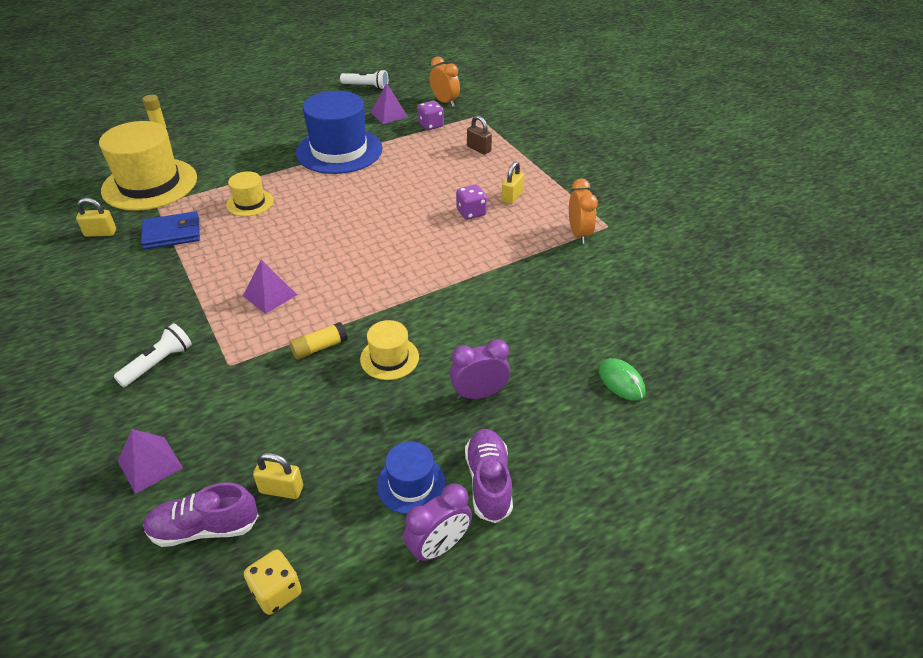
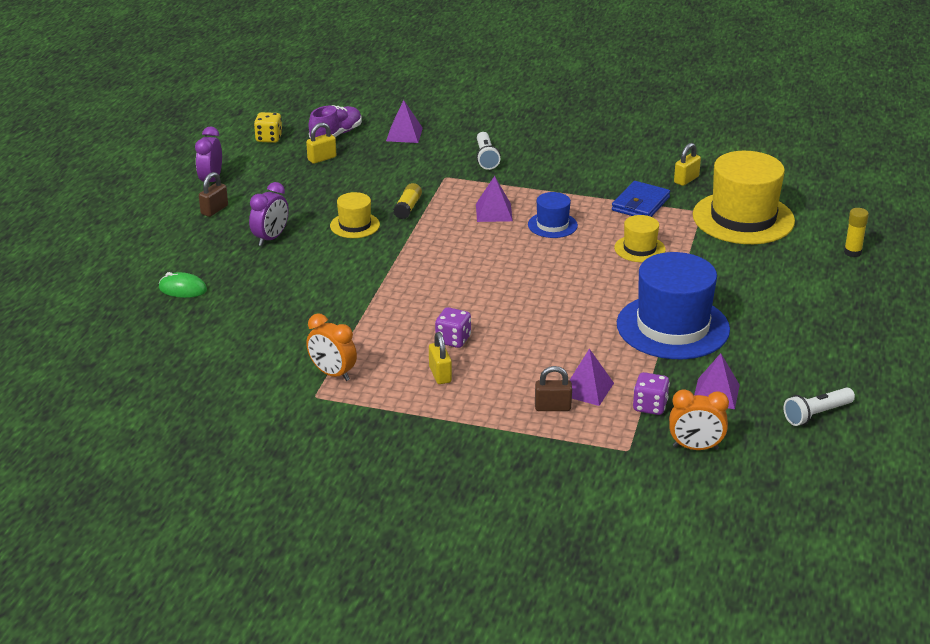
camera: 135 degrees right, 10 degrees down
blue hat [377,441,446,514] -> blue hat moved to [528,192,578,238]
purple shoe [465,429,513,523] -> brown padlock [199,172,228,217]
none -> purple pyramid [570,349,614,406]

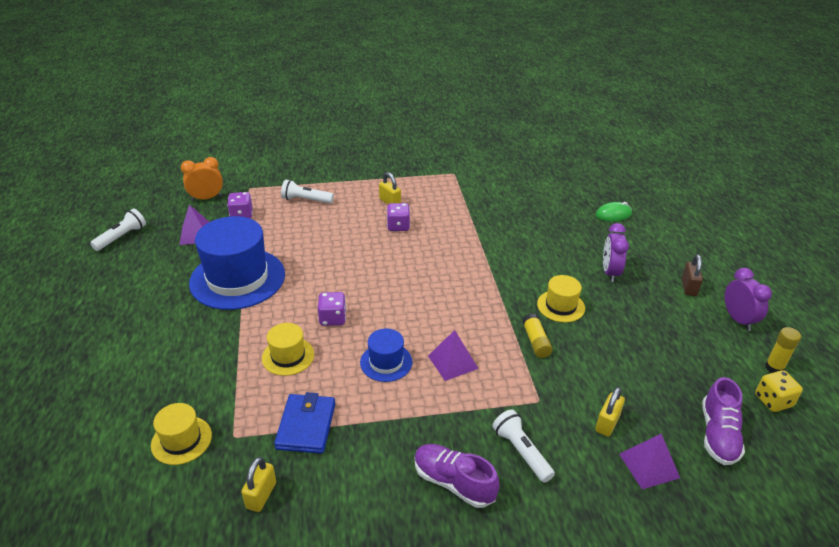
camera: 155 degrees right, 5 degrees up
yellow padlock [306,123,336,164] -> yellow padlock moved to [595,387,625,437]
orange clock [306,313,357,381] -> none
brown padlock [535,366,572,411] -> white flashlight [281,179,334,203]
purple pyramid [570,349,614,406] -> none
yellow hat [693,151,795,244] -> yellow hat [151,403,212,465], size x0.49
yellow glue stick [844,208,869,257] -> yellow glue stick moved to [765,327,801,373]
none -> purple dice [318,292,346,326]
none -> purple shoe [415,444,500,508]

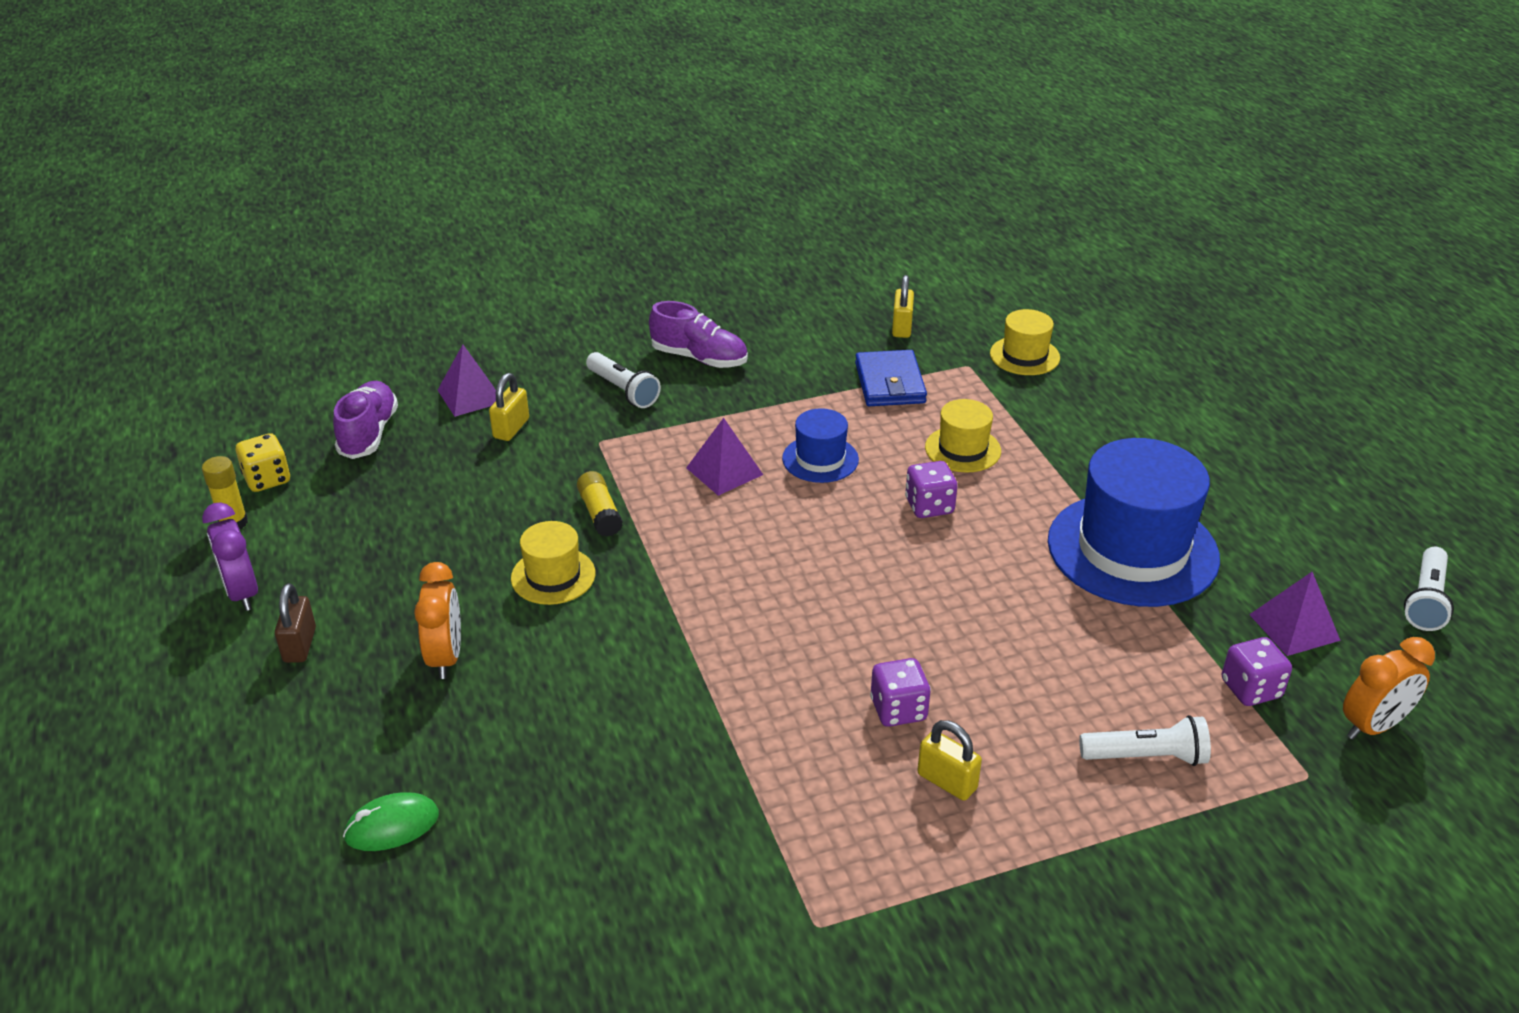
camera: 170 degrees right, 0 degrees up
purple clock [603,223,629,282] -> orange clock [414,562,461,679]

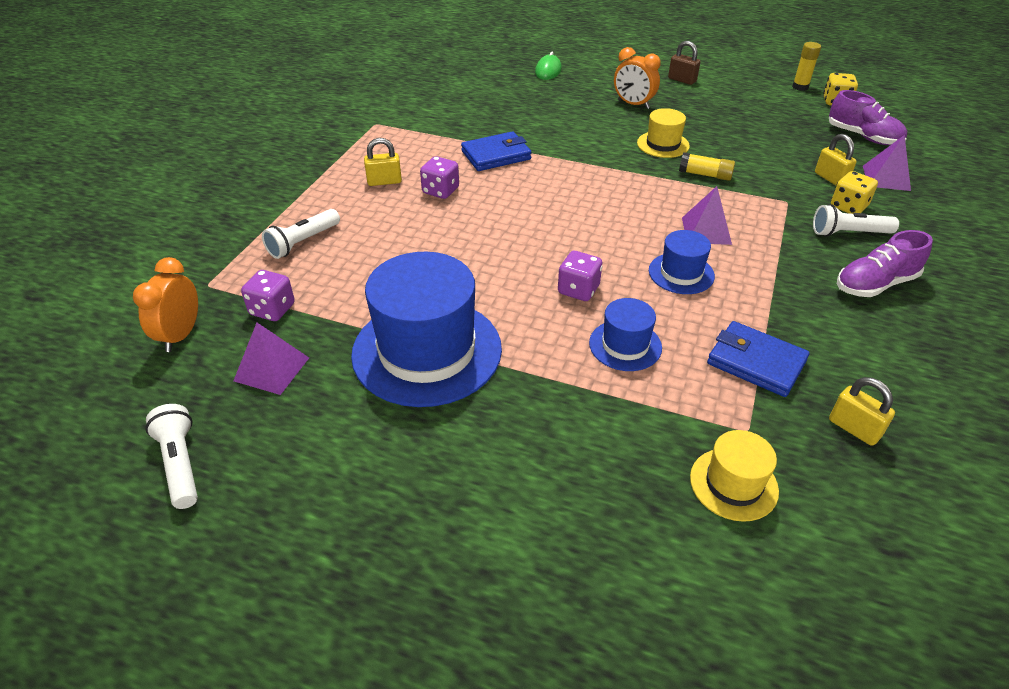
camera: 130 degrees right, 5 degrees up
purple clock [202,502,258,611] -> none
yellow hat [925,399,1001,473] -> blue hat [589,298,662,371]
none -> blue wallet [461,131,532,171]
none -> yellow dice [831,171,878,214]

